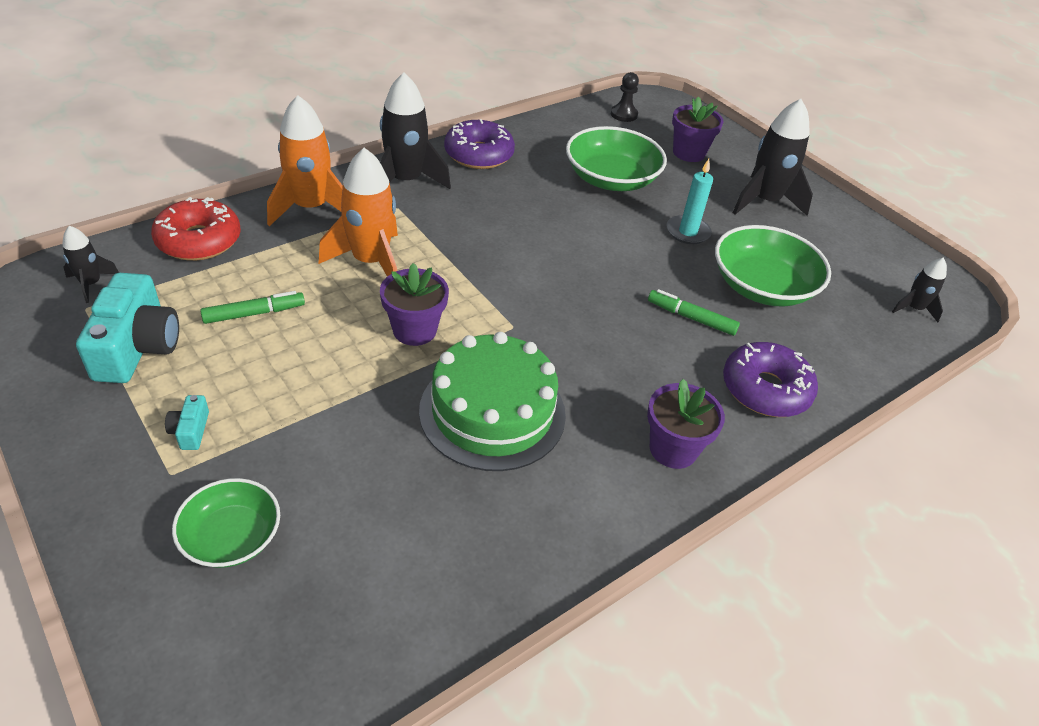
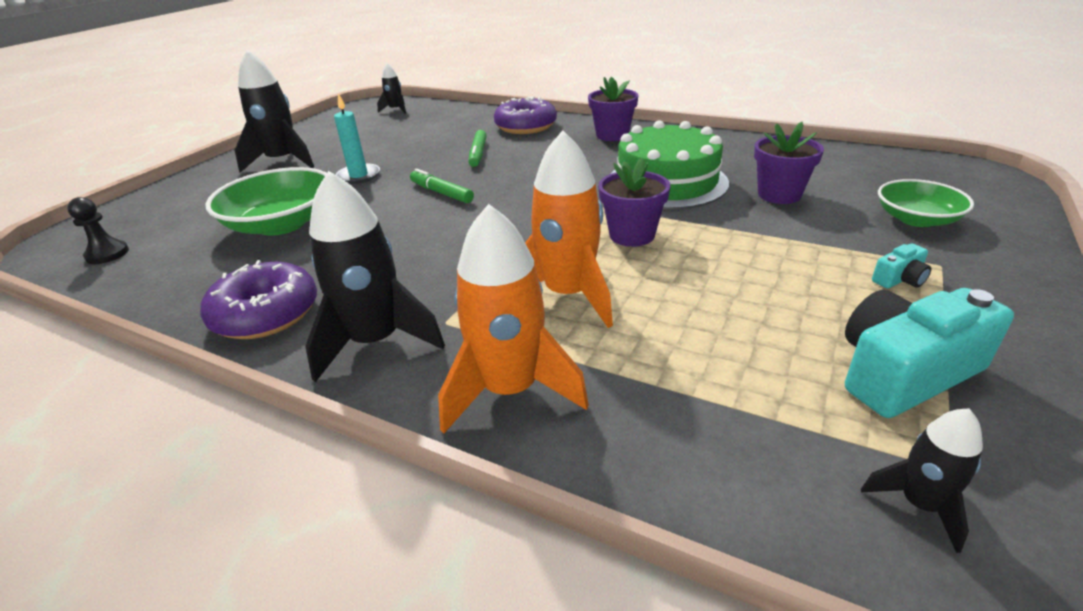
camera: 110 degrees left, 10 degrees down
red donut [151,197,241,261] -> none
green marker [200,291,305,324] -> green marker moved to [410,169,474,203]
purple flower pot [672,96,723,162] -> purple flower pot moved to [754,122,824,204]
green bowl [715,225,831,307] -> none

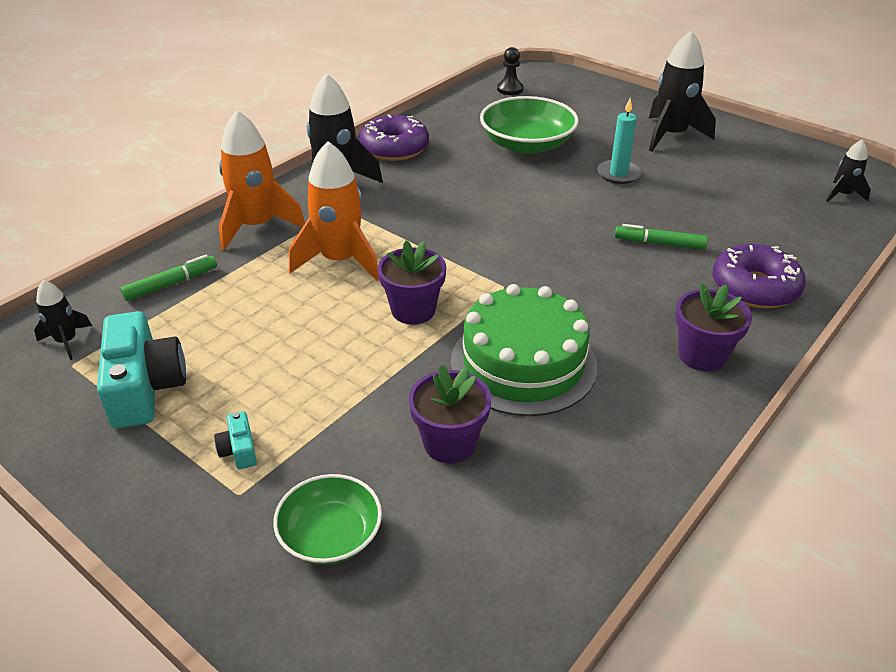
camera: 100 degrees right, 5 degrees up
green marker [410,169,474,203] -> green marker moved to [121,255,217,301]

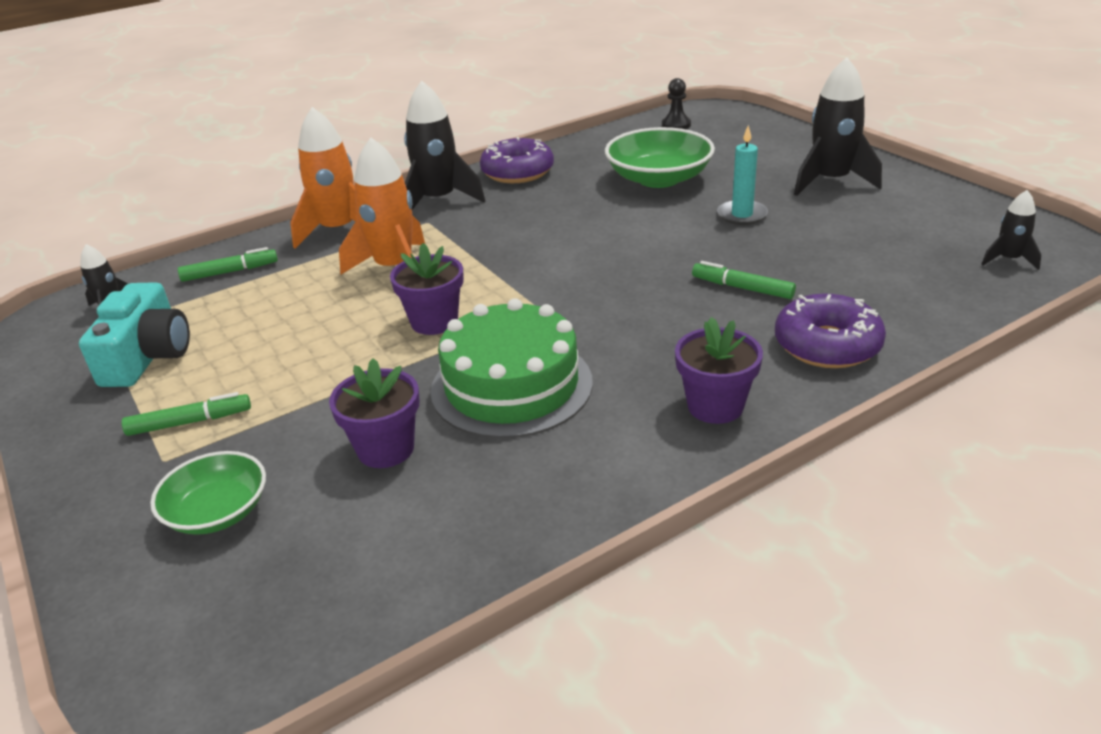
camera: 20 degrees right, 5 degrees down
turquoise camera [214,411,257,469] -> green marker [122,392,251,436]

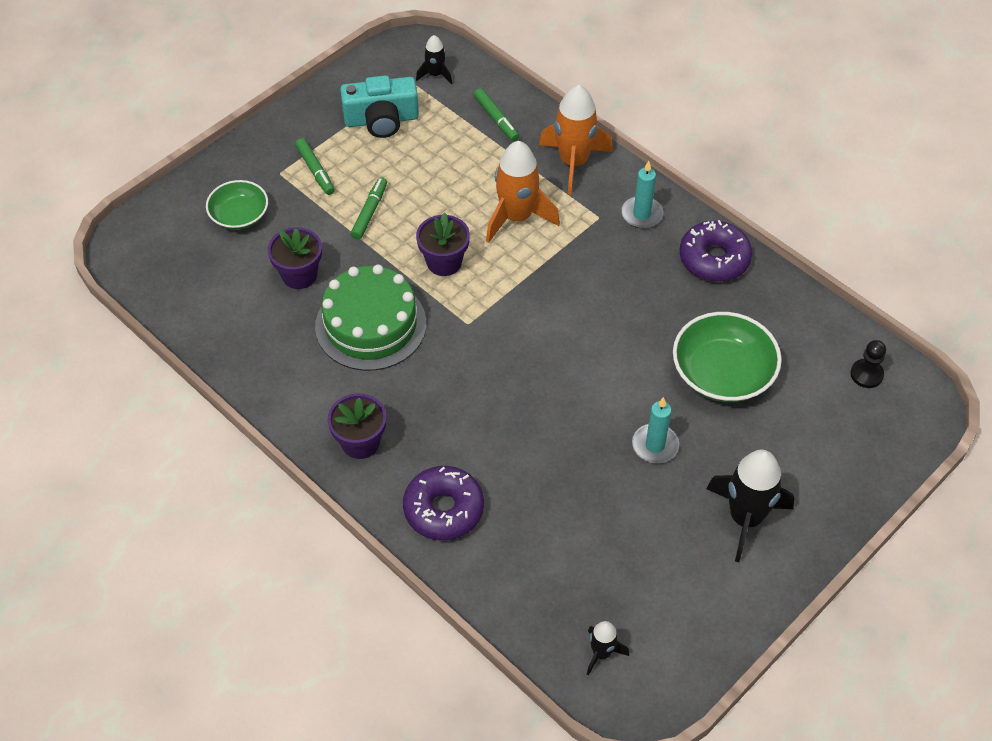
camera: 75 degrees right, 20 degrees up
black rocket [404,81,485,210] -> turquoise candle [621,161,663,228]
green marker [692,261,796,299] -> green marker moved to [351,177,387,240]

